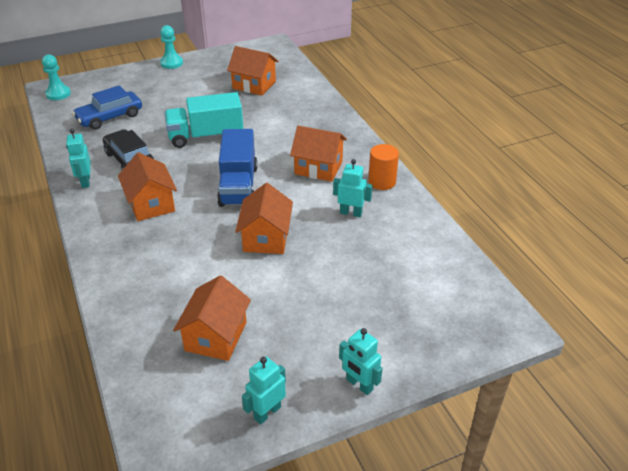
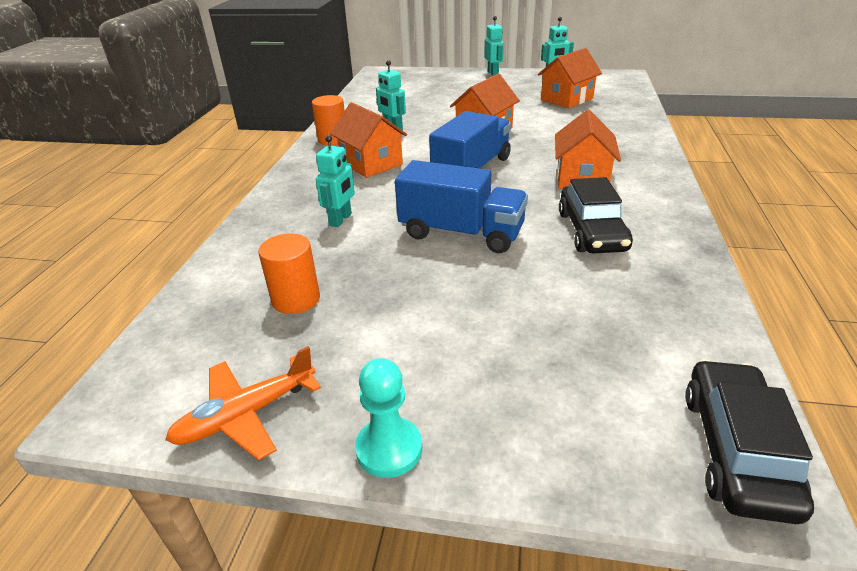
camera: 145 degrees left, 5 degrees down
turquoise pawn [42,54,71,100] -> black car [685,359,814,524]
turquoise robot [66,129,91,188] -> turquoise robot moved to [316,135,355,227]
blue car [72,85,142,130] -> none
turquoise truck [164,92,243,148] -> blue truck [395,160,528,253]
orange house [227,46,279,96] -> orange cylinder [258,233,320,314]
none -> orange plane [165,346,321,460]

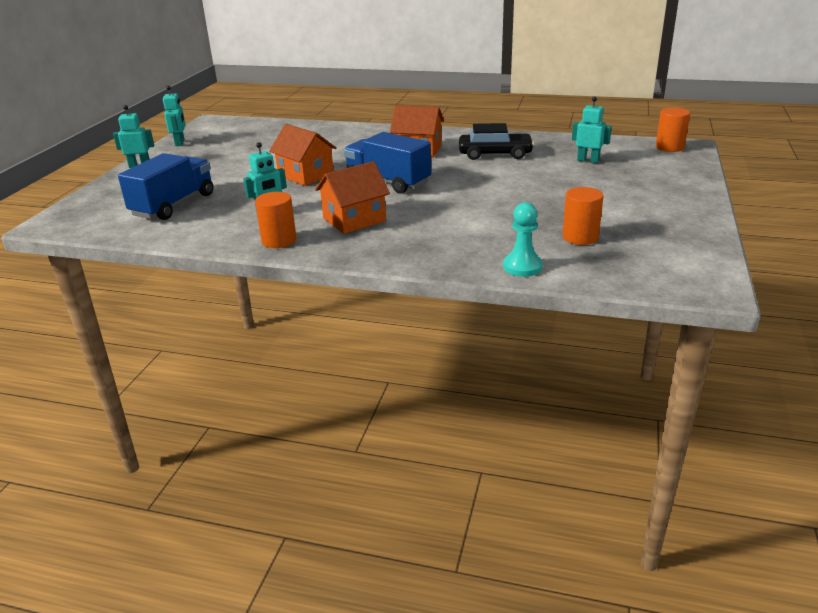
camera: 85 degrees left, 5 degrees down
orange plane [165,346,321,460] -> none
turquoise robot [316,135,355,227] -> turquoise robot moved to [572,96,612,163]
turquoise pawn [355,358,422,478] -> turquoise pawn moved to [503,202,542,277]
blue truck [395,160,528,253] -> blue truck moved to [118,153,214,220]
orange house [538,48,602,108] -> none
black car [685,359,814,524] -> orange cylinder [656,107,691,152]

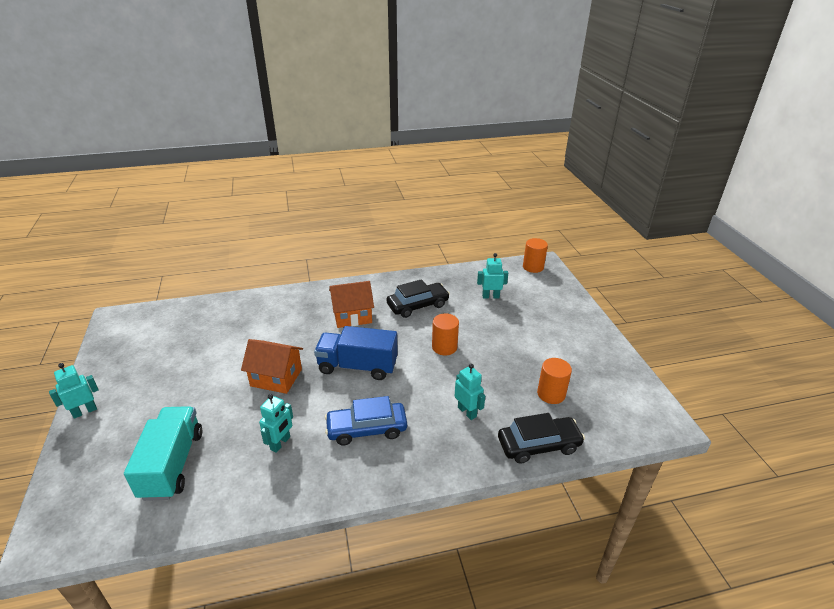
camera: 30 degrees left, 5 degrees up
blue truck [118,153,214,220] -> turquoise truck [124,406,202,501]
turquoise robot [163,86,186,146] -> turquoise robot moved to [455,364,485,420]
orange cylinder [255,192,296,248] -> orange cylinder moved to [432,313,459,356]
orange house [315,161,390,234] -> blue car [325,396,407,445]
turquoise pawn [503,202,542,277] -> black car [498,413,585,464]

